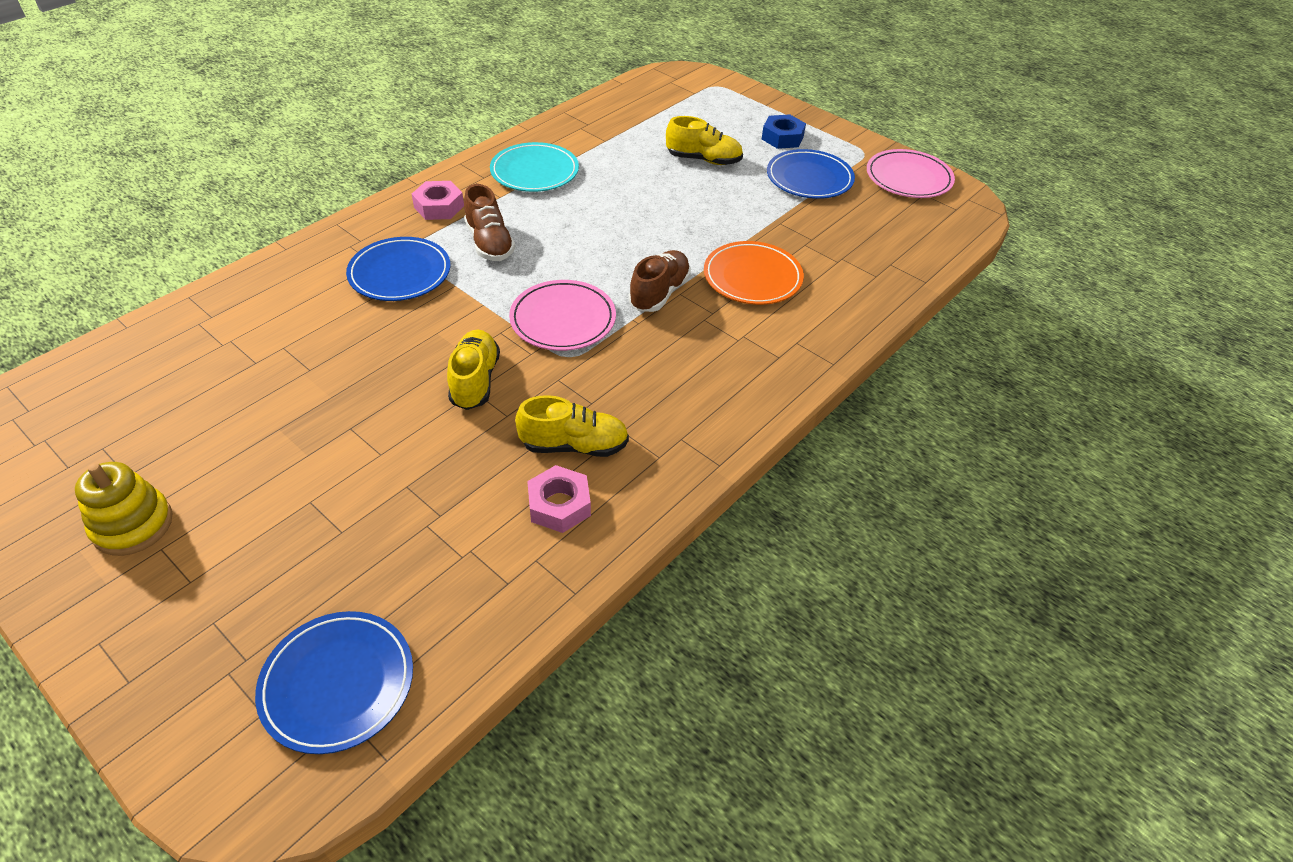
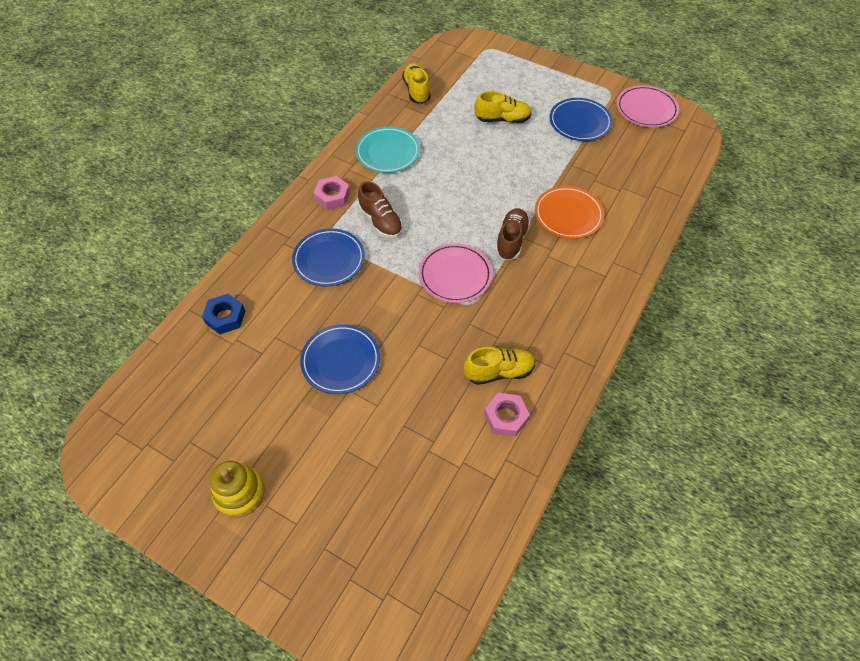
camera: 10 degrees left, 10 degrees up
blue plate [255,611,413,754] -> blue plate moved to [300,324,380,394]
yellow shoe [447,330,500,410] -> yellow shoe moved to [402,63,431,104]
blue nut [762,114,806,149] -> blue nut moved to [202,294,245,334]

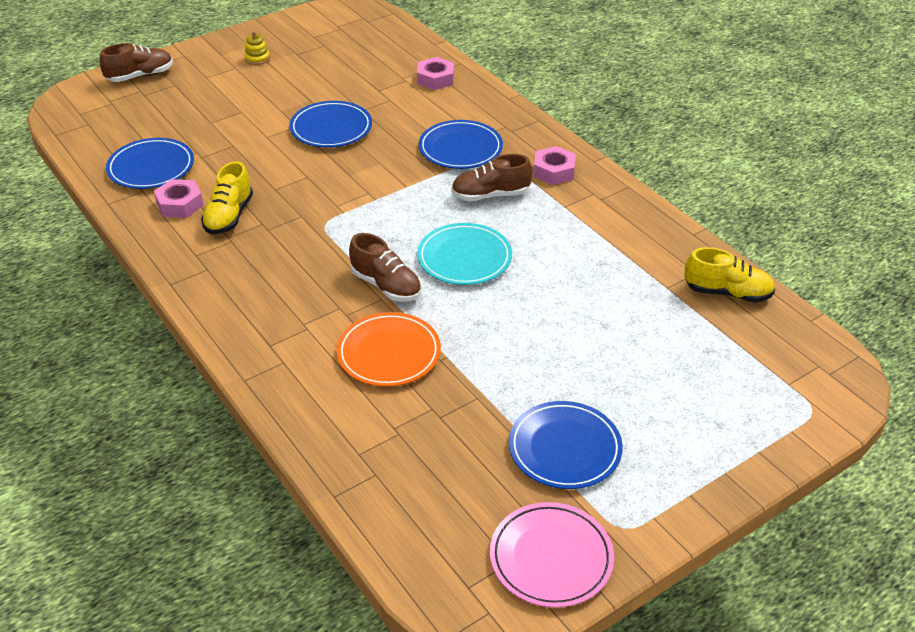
camera: 115 degrees right, 15 degrees down
blue nut [202,294,245,334] -> pink nut [417,57,454,90]
yellow stacking toy [210,461,265,518] -> yellow stacking toy [245,31,270,65], size x0.58
turquoise plate [355,127,420,173] -> turquoise plate moved to [417,223,512,285]
pink plate [419,243,492,303] -> none
yellow shoe [475,91,532,123] -> none
none -> brown shoe [100,43,173,82]
none -> blue plate [106,138,194,189]

